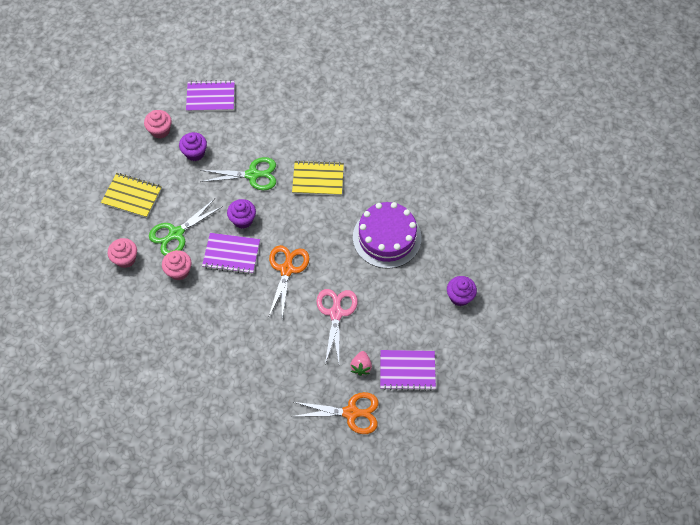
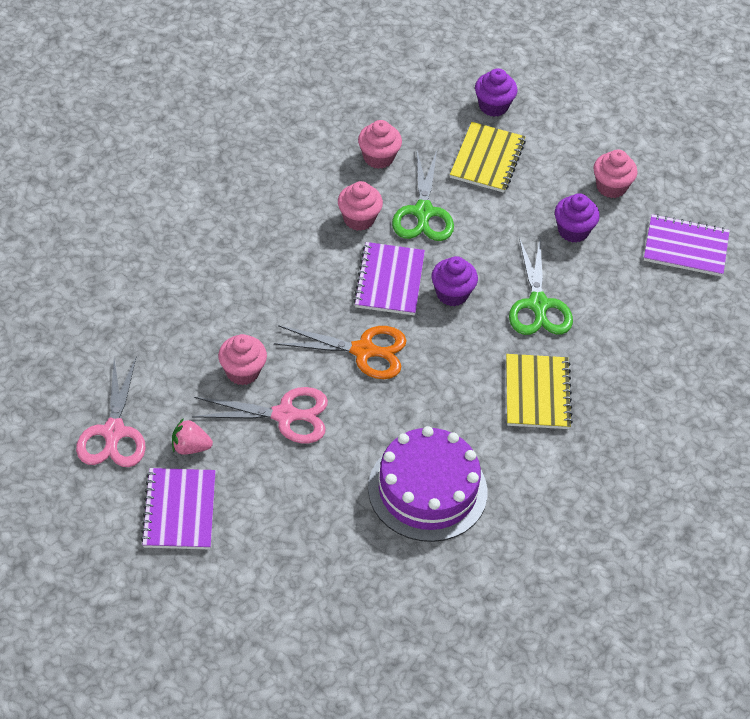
camera: 85 degrees right, 10 degrees down
green scissors [149,199,223,256] -> green scissors turned 135 degrees counterclockwise [392,150,454,241]
purple notebook [186,80,235,112] -> purple notebook turned 75 degrees counterclockwise [644,214,730,277]
orange scissors [292,392,379,434] -> pink scissors [76,358,146,467]
purple cupcake [447,276,477,306] -> purple cupcake moved to [475,68,518,117]
none -> pink cupcake [218,334,267,385]

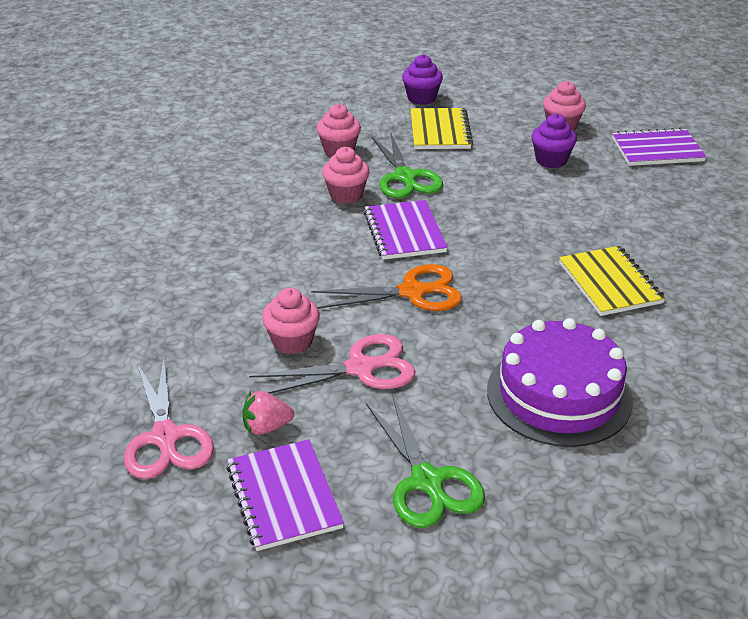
camera: 15 degrees left, 15 degrees down
purple cupcake [432,256,478,306] -> none
green scissors [509,238,573,335] -> green scissors moved to [366,394,485,528]

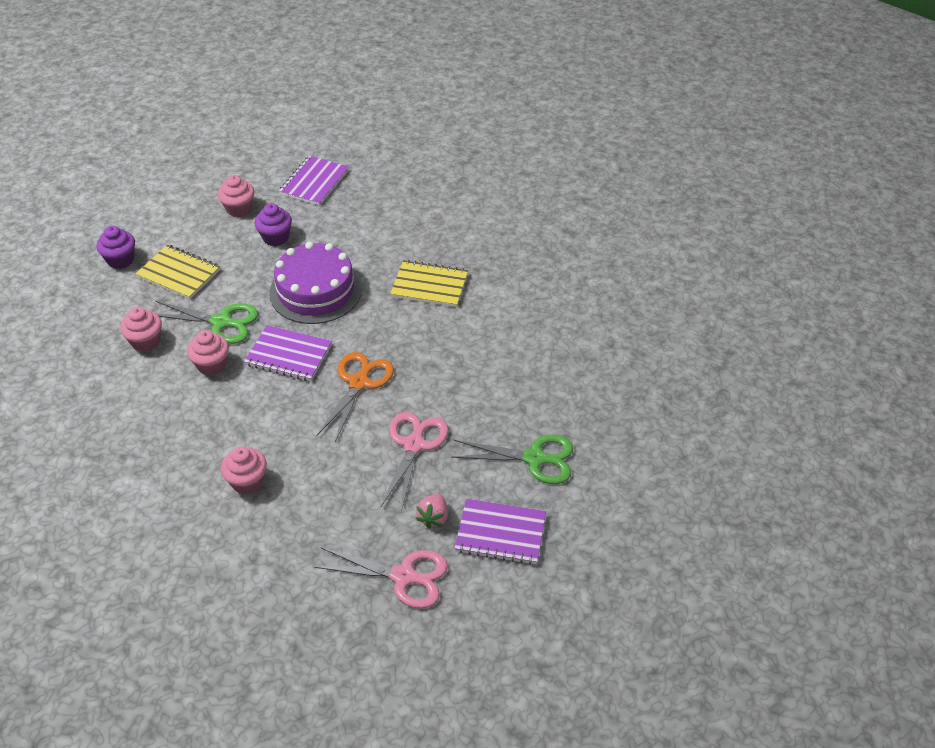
camera: 60 degrees left, 10 degrees up
pink cupcake [262,288,320,354] -> pink cupcake moved to [221,447,267,494]
purple cake [487,318,633,447] -> purple cake moved to [269,241,362,324]

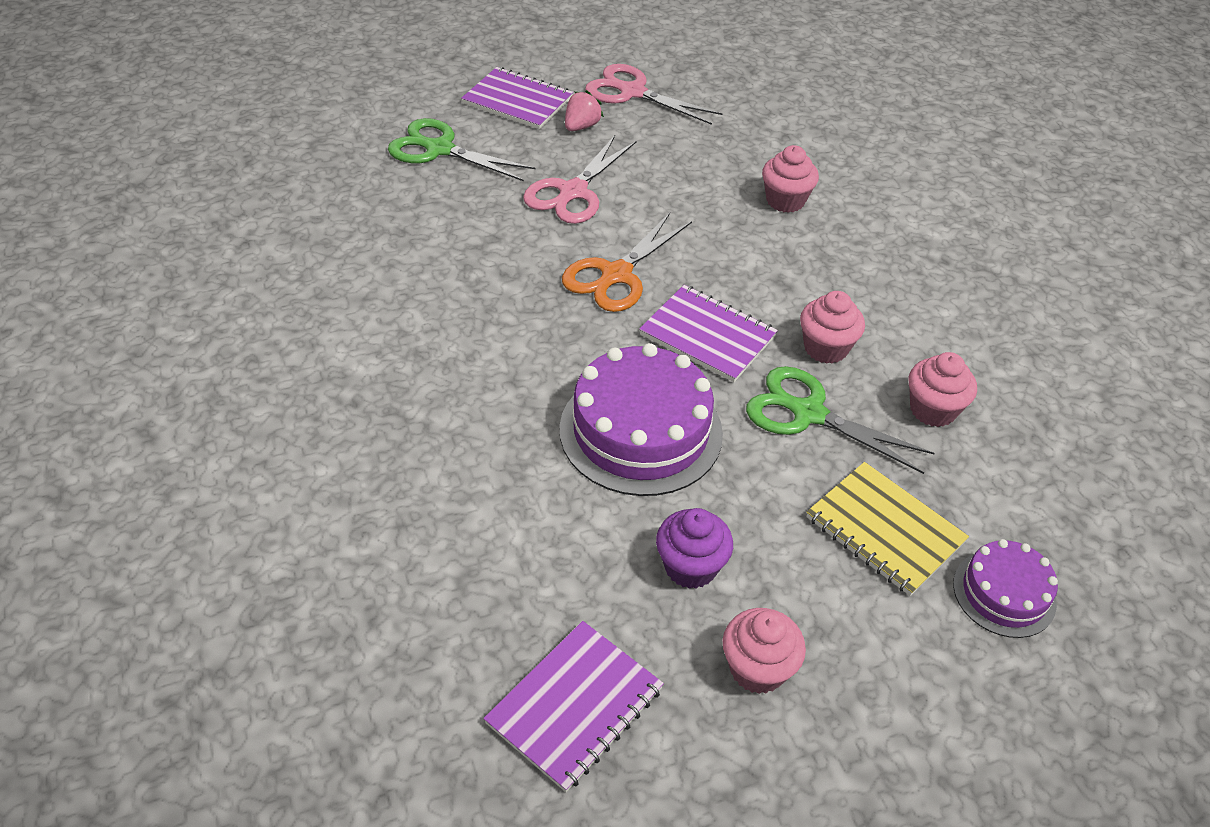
camera: 165 degrees left, 0 degrees up
purple cupcake [96,226,135,269] -> purple cake [953,539,1058,638]
yellow notebook [390,260,468,307] -> none

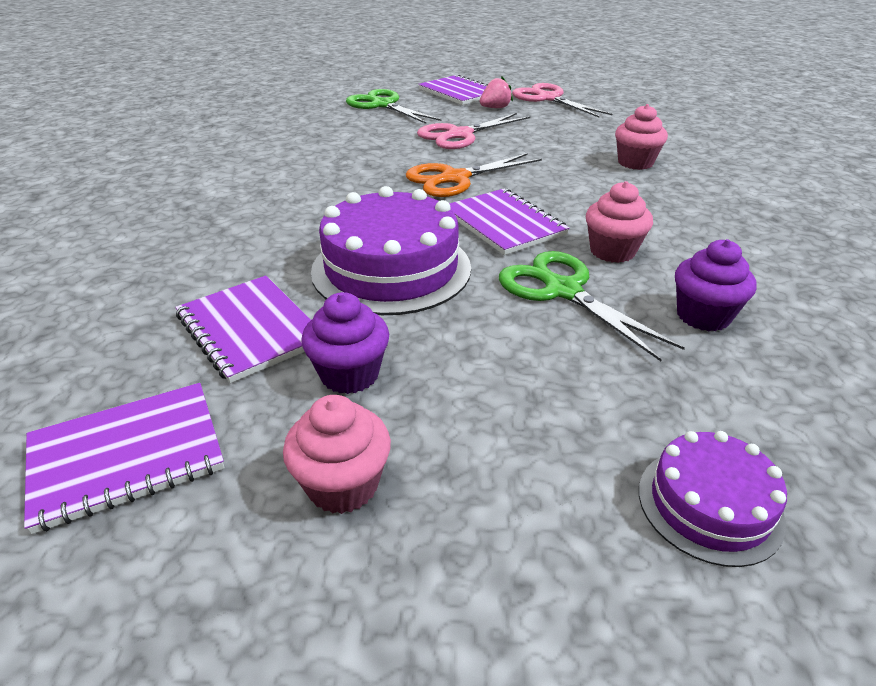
camera: 25 degrees right, 10 degrees down
yellow notebook [806,462,969,596] -> none
pink cupcake [909,352,977,427] -> purple cupcake [675,239,757,331]
none -> purple notebook [175,276,311,383]

